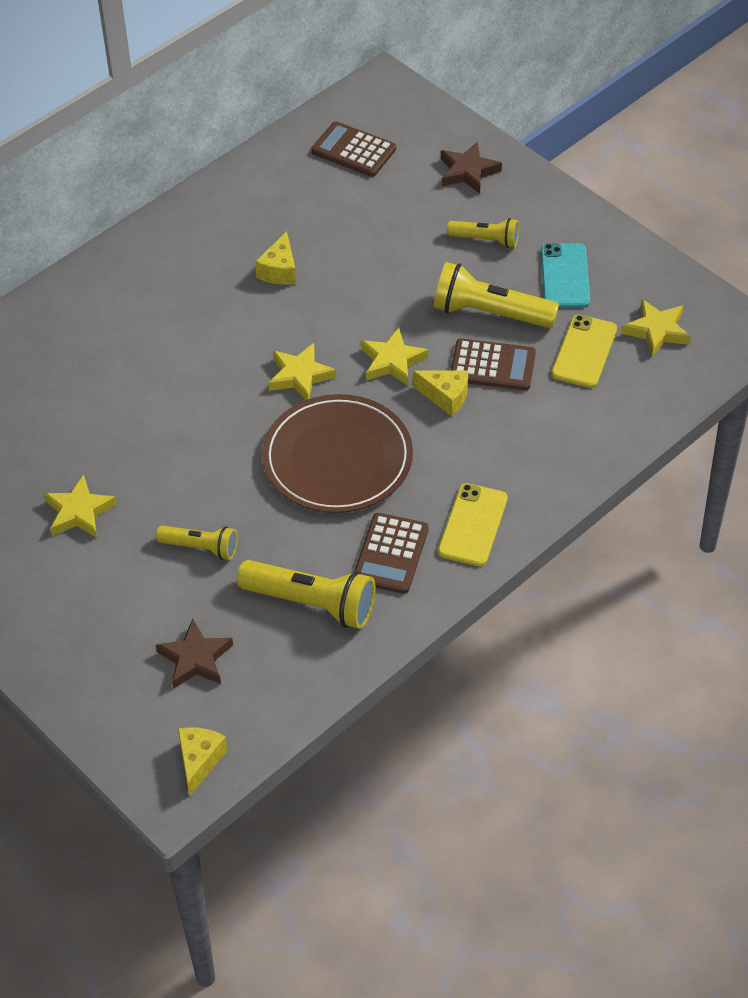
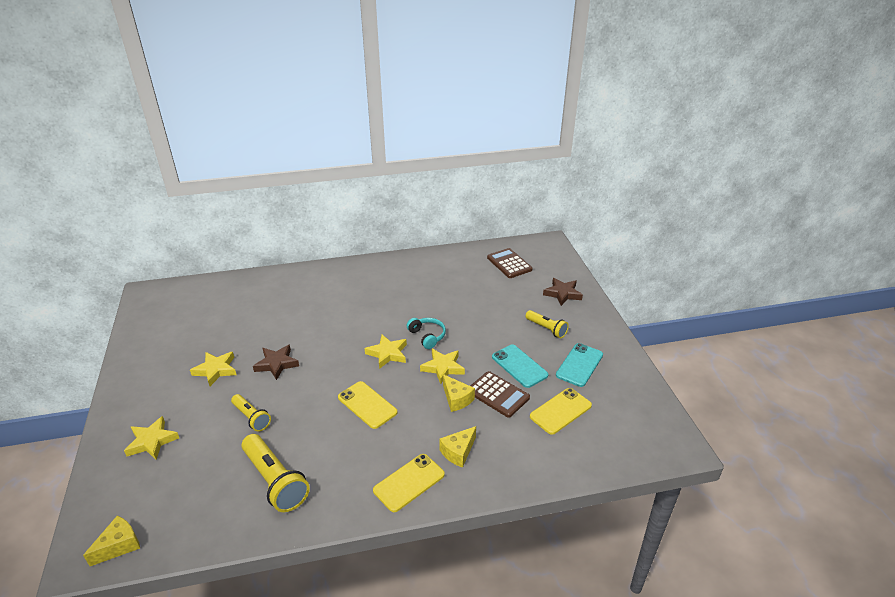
camera: 30 degrees right, 15 degrees down
brown star [156,619,233,689] -> brown star moved to [253,345,299,380]
yellow cheese [255,231,296,285] -> yellow cheese moved to [439,426,476,468]
brown plate [262,394,413,513] -> yellow phone [338,381,397,429]
brown calculator [354,513,429,594] -> none
yellow flashlight [434,262,559,328] -> turquoise phone [492,345,548,388]
yellow star [622,299,691,357] -> yellow star moved to [124,416,179,460]
none -> turquoise headphones [406,318,446,349]

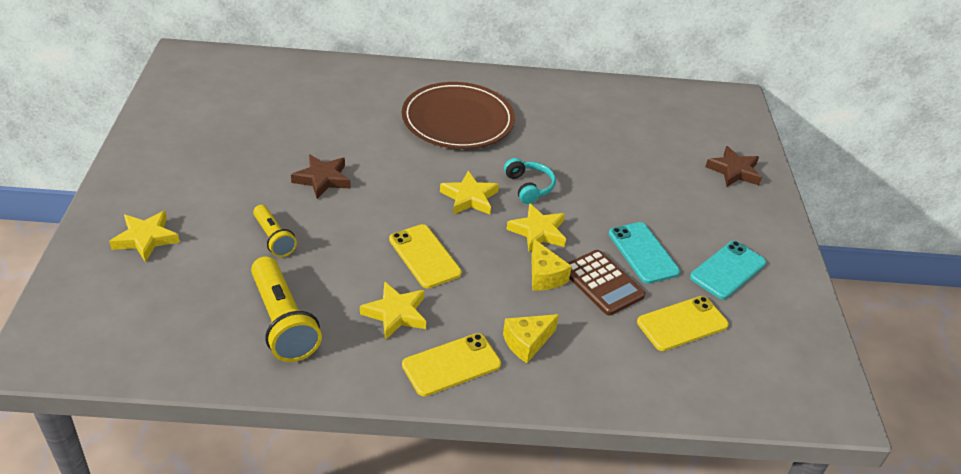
camera: 10 degrees right, 5 degrees up
yellow cheese [83,516,140,566] -> none
yellow star [190,352,236,386] -> yellow star moved to [360,281,426,340]
brown calculator [487,248,532,278] -> none
yellow flashlight [526,310,569,338] -> none
none -> brown plate [402,82,515,149]

